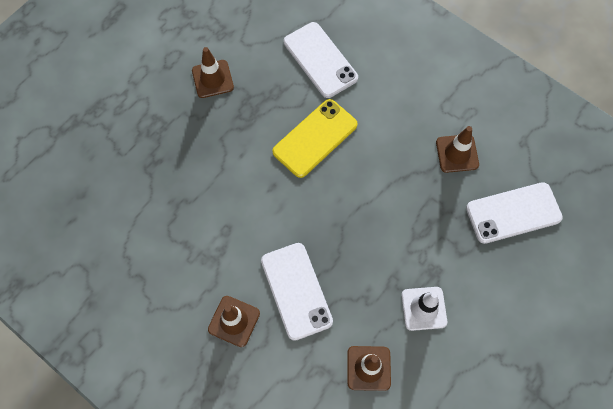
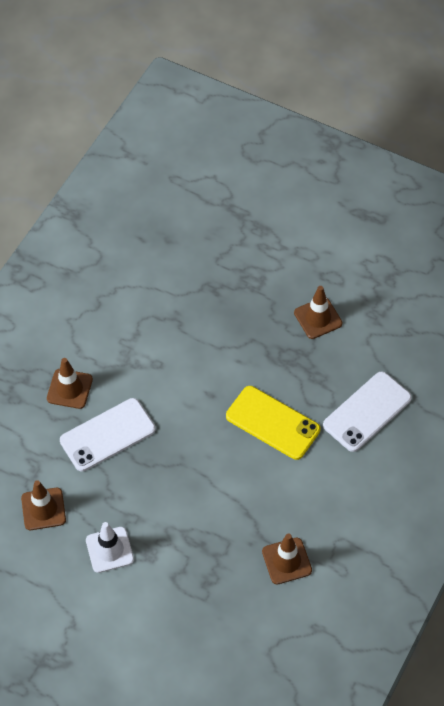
camera: 80 degrees right, 10 degrees down
white phone [466,182,563,244] -> none

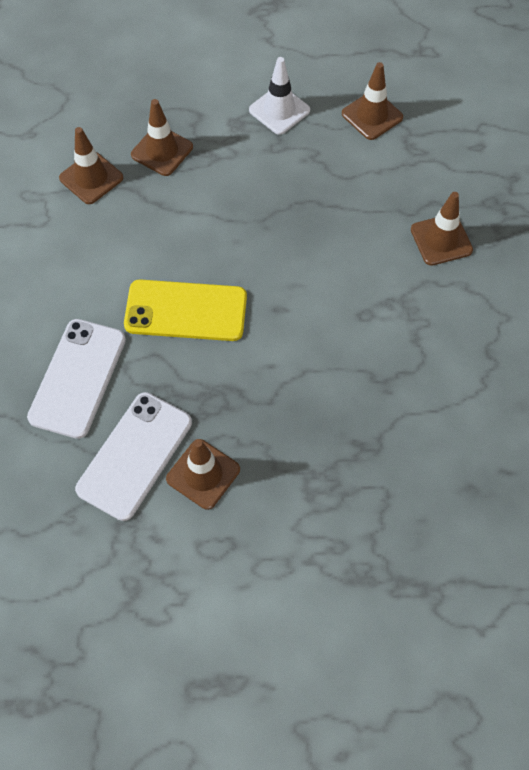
camera: 150 degrees right, 5 degrees up
white phone [60,398,155,471] -> white phone moved to [75,392,192,521]
none -> brown traffic cone [131,99,193,176]

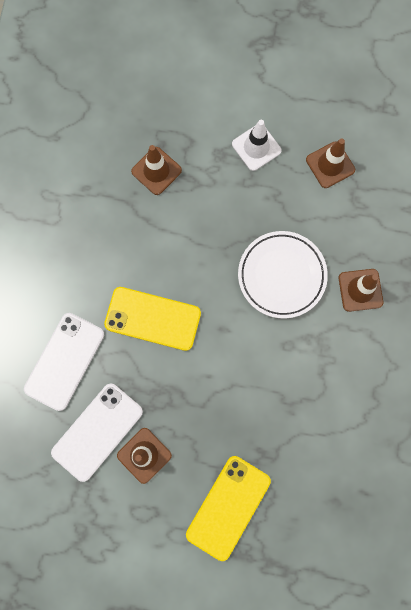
camera: 10 degrees right, 15 degrees up
brown traffic cone [59,127,123,204] -> none
none -> yellow phone [186,456,271,561]
none -> white plate [238,231,328,319]

